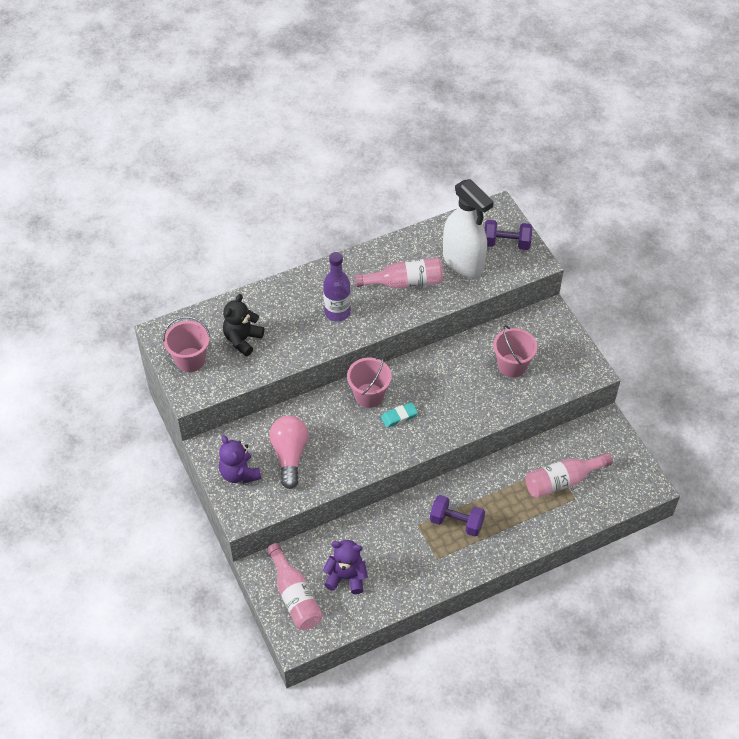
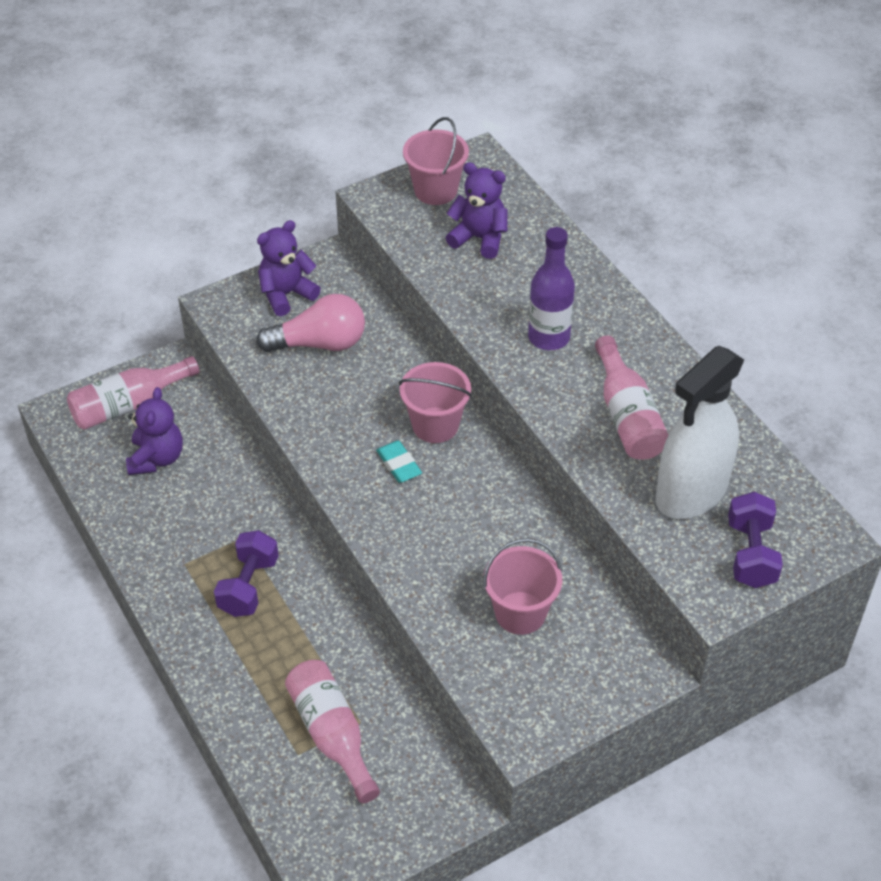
camera: 85 degrees right, 5 degrees down
black teddy bear [223,294,264,356] -> purple teddy bear [446,162,507,259]

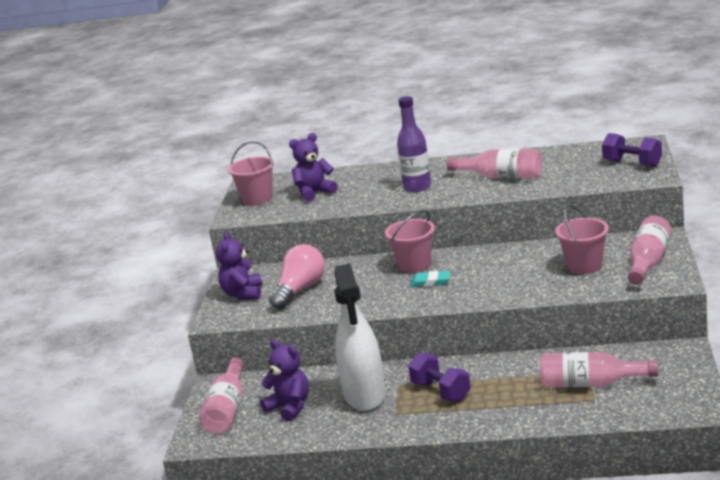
camera: 50 degrees left, 25 degrees down
white spray bottle [656,346,744,519] -> white spray bottle moved to [334,263,386,411]
none -> pink bottle [628,216,672,285]

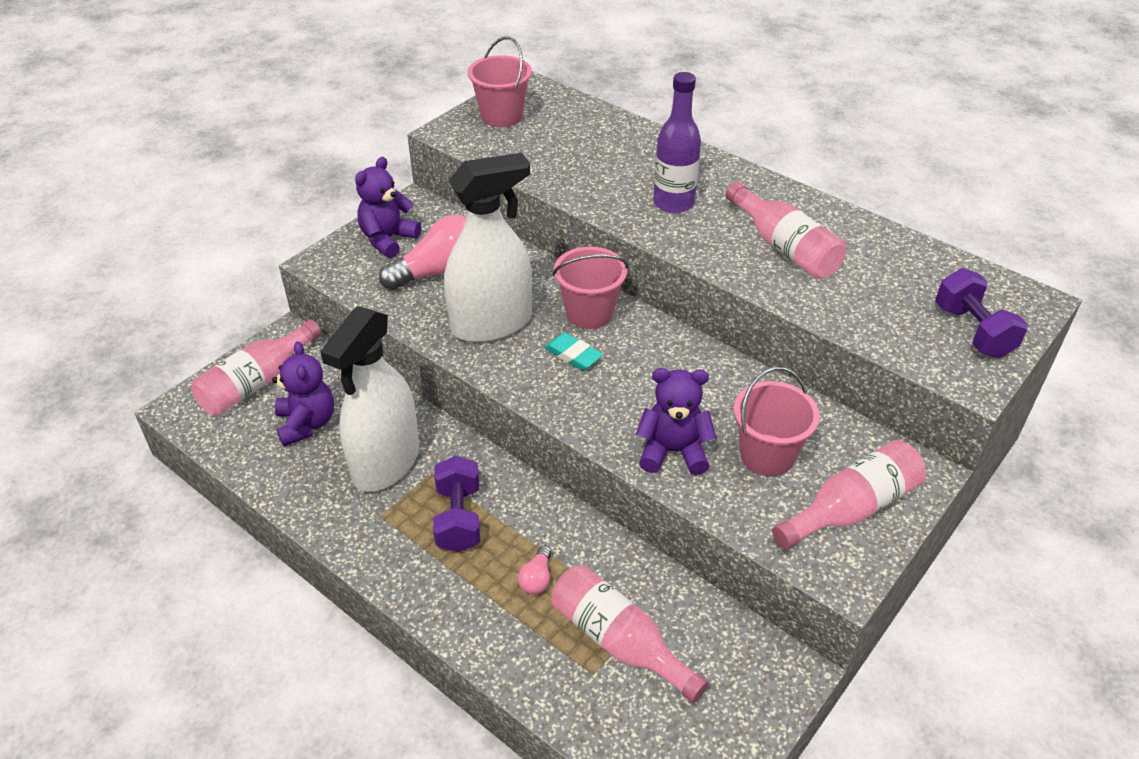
camera: 30 degrees right, 20 degrees up
purple teddy bear [289,133,338,202] -> purple teddy bear moved to [636,368,717,475]
none -> white spray bottle [444,153,532,343]
none -> pink light bulb [518,545,551,595]

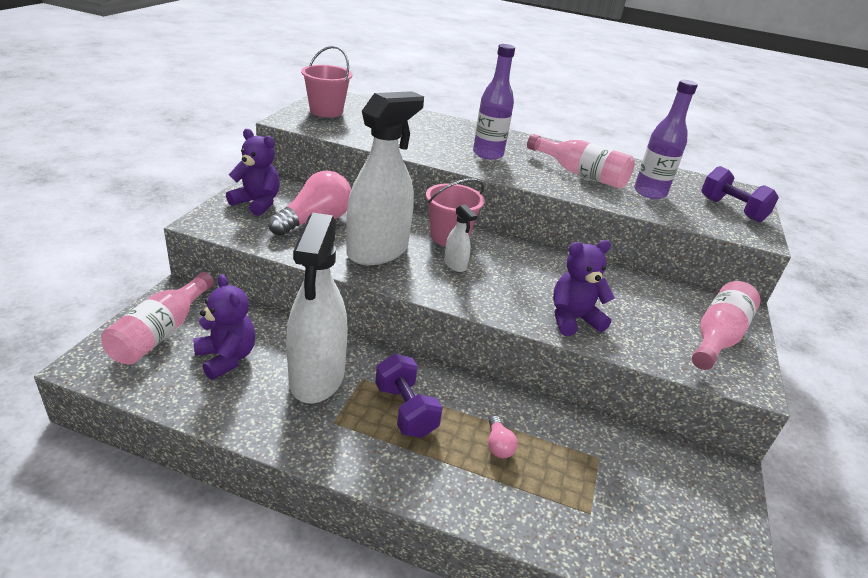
camera: 25 degrees left, 10 degrees down
purple teddy bear [355,157,421,258] -> purple teddy bear turned 105 degrees clockwise [226,129,280,216]
turquoise eraser [544,332,603,370] -> white spray bottle [444,204,477,272]
pink bottle [551,565,709,703] -> none
pink bucket [733,367,820,476] -> none
none -> purple bottle [634,80,698,199]

